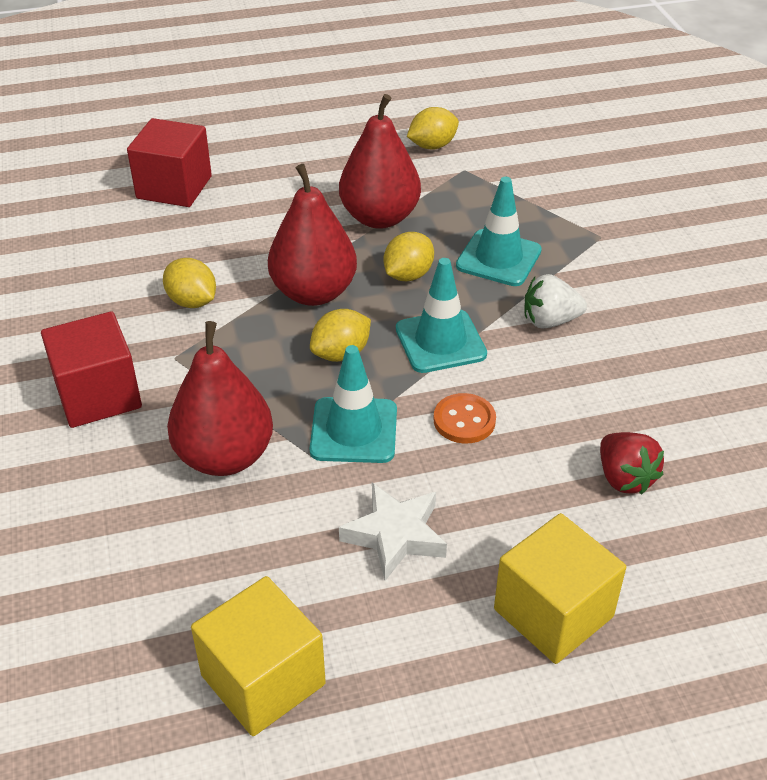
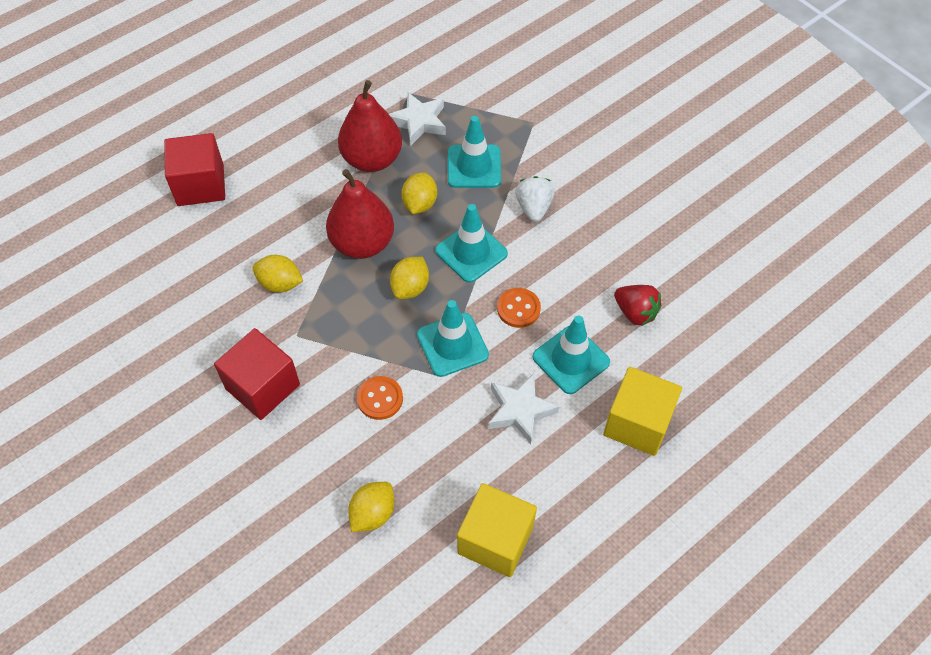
camera: 25 degrees left, 15 degrees up
red pear [167,321,273,476] -> orange button [357,376,403,420]
yellow lemon [407,107,459,150] -> yellow lemon moved to [348,482,395,532]
white strawberry [524,274,587,329] -> white strawberry turned 120 degrees clockwise [515,176,555,222]
none -> white star [389,92,446,146]
none -> turquoise traffic cone [533,316,610,394]

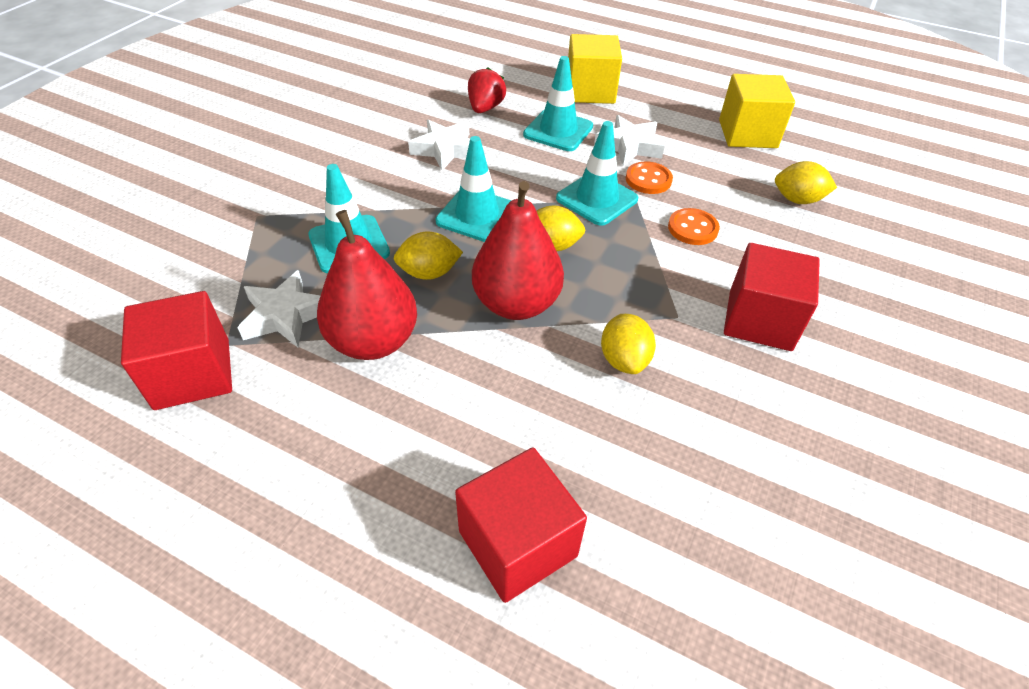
camera: 115 degrees left, 10 degrees down
orange button [497,288,541,328] -> orange button moved to [626,162,673,194]
white strawberry [515,176,555,222] -> none
none -> red cube [121,291,232,410]
none -> white star [408,120,470,171]

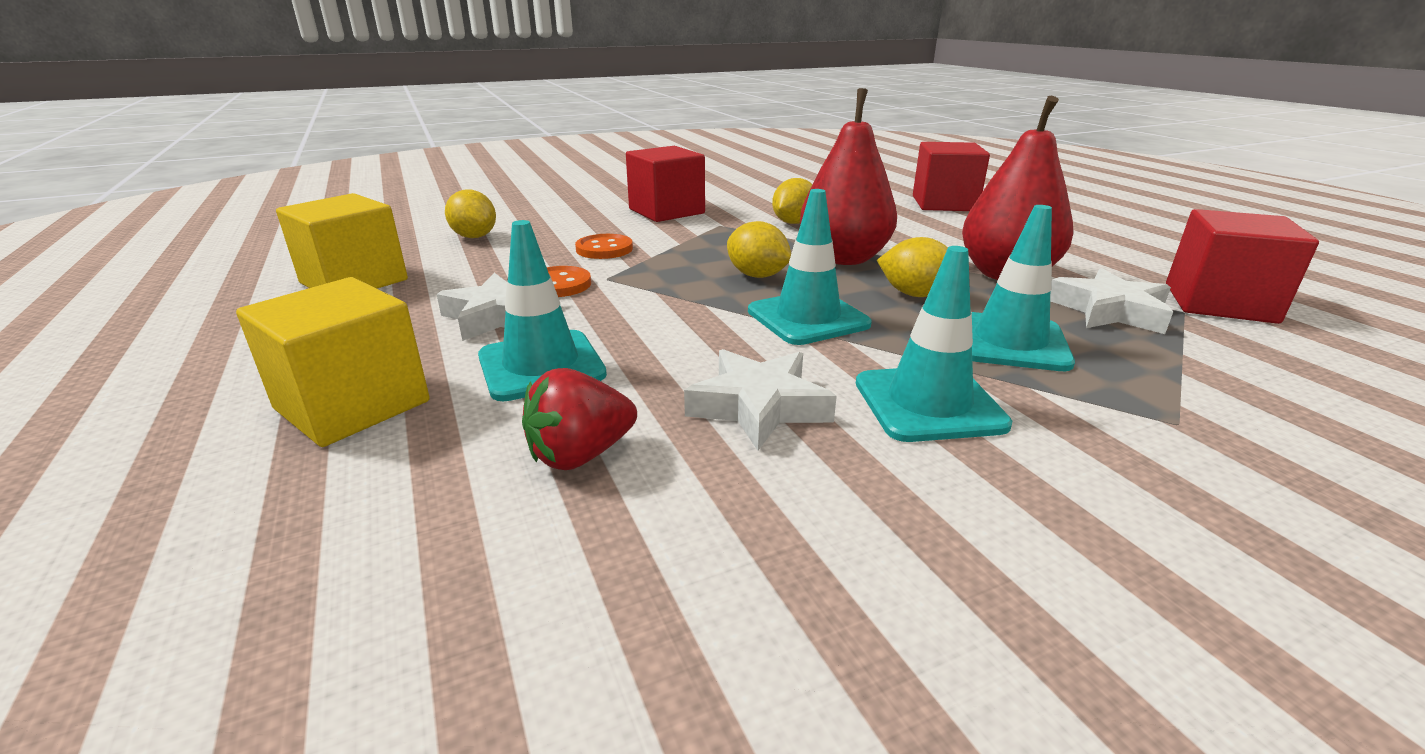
camera: 140 degrees left, 20 degrees down
turquoise traffic cone [556,121,638,226] -> turquoise traffic cone moved to [856,246,1012,442]

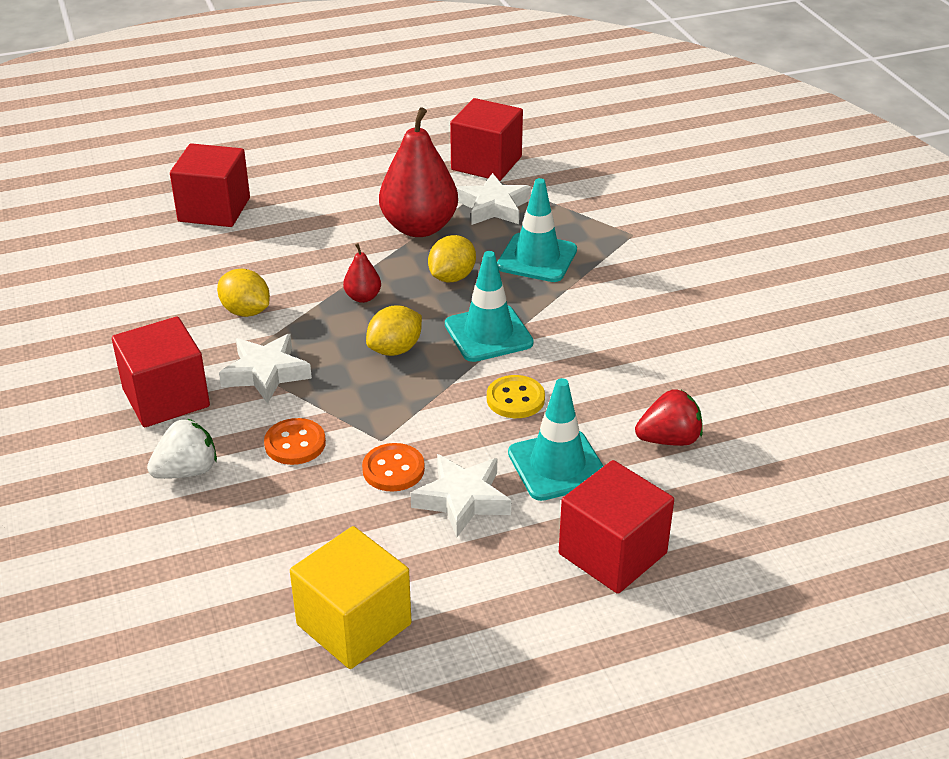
camera: 85 degrees left, 10 degrees up
yellow cube [236,277,430,447] -> red cube [559,460,674,594]
yellow lemon [445,190,496,238] -> none
red strawberry [522,368,637,470] -> red strawberry turned 75 degrees counterclockwise [635,390,703,446]
white star [684,349,837,451] -> white star moved to [219,334,312,404]
red pear [800,88,897,265] -> red pear [343,243,381,303], size x0.45
turquoise traffic cone [856,246,1012,442] -> none
none -> white strawberry [147,418,217,479]
none -> yellow button [487,375,545,418]

